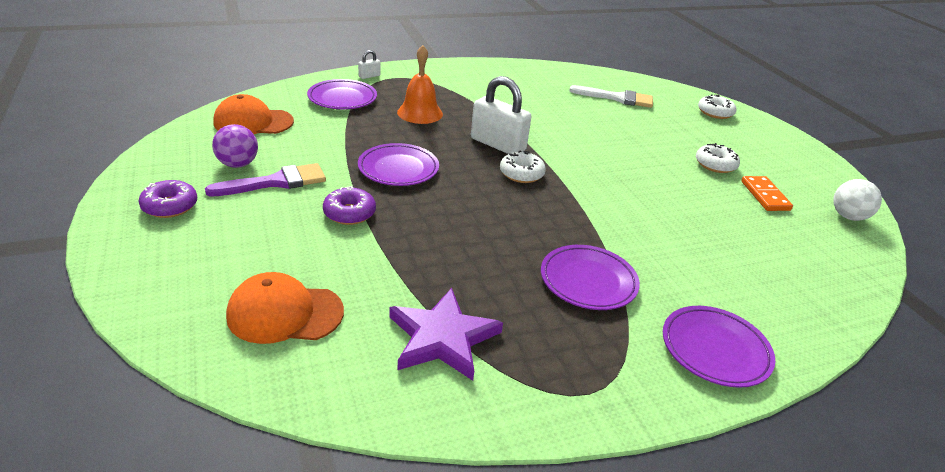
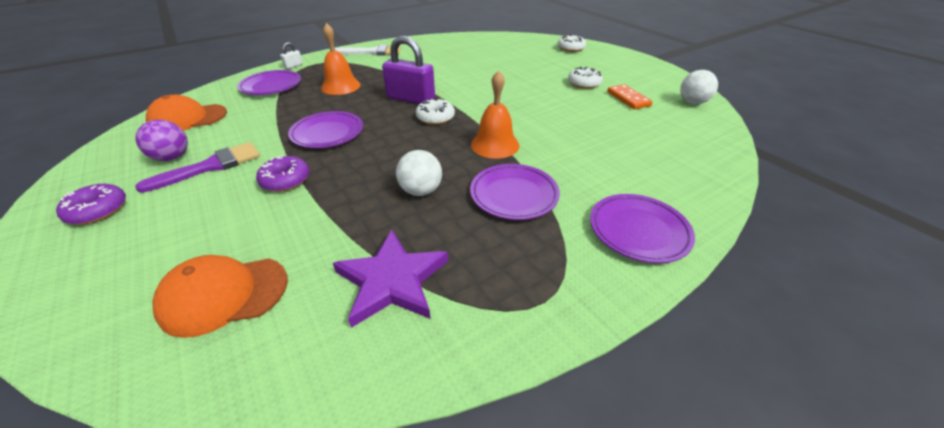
camera: 10 degrees left, 5 degrees up
white padlock [471,76,531,154] -> purple padlock [382,36,435,104]
white brush [569,85,653,108] -> white brush moved to [335,45,401,56]
none -> white ball [396,150,442,196]
none -> orange bell [471,70,520,159]

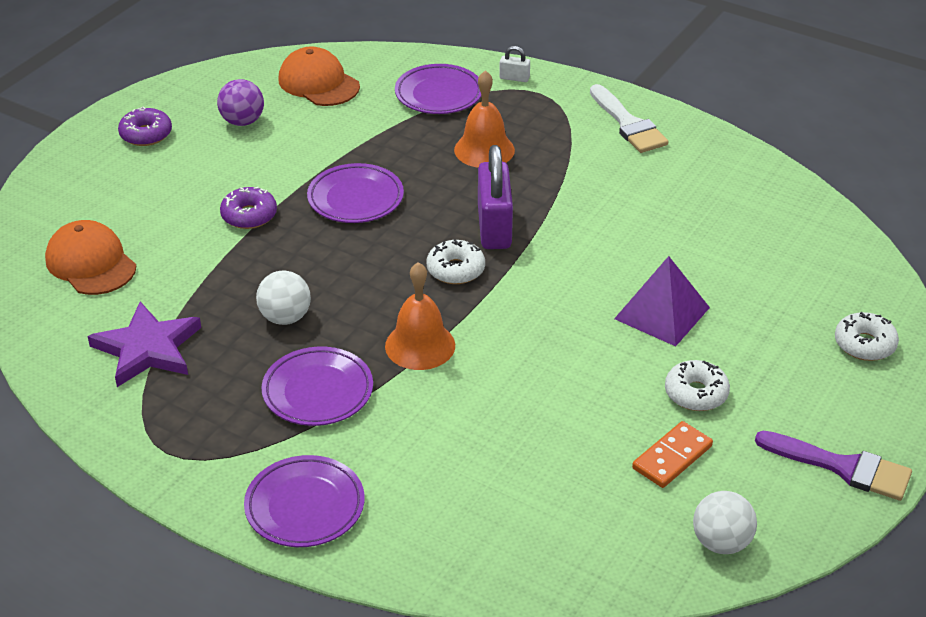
camera: 65 degrees right, 0 degrees up
purple brush [135,142,260,193] -> purple brush moved to [755,431,912,501]
none -> purple pyramid [614,256,710,346]

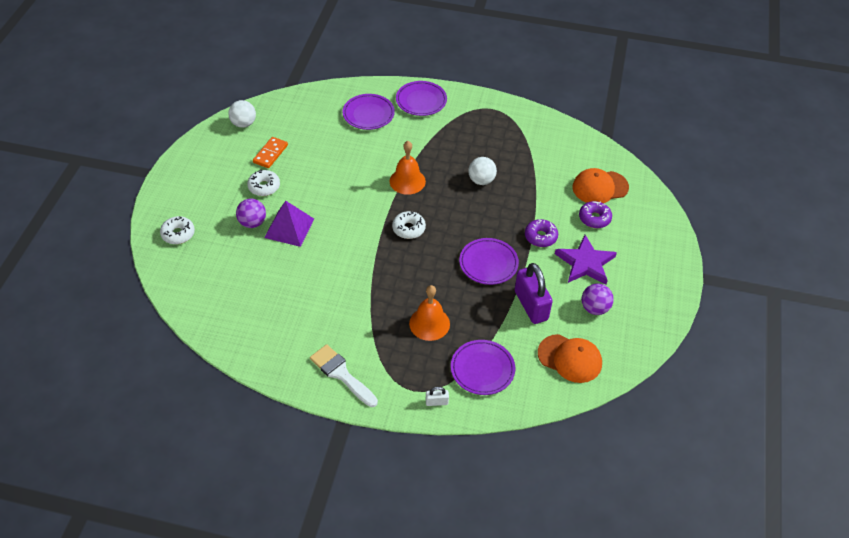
camera: 160 degrees right, 10 degrees up
orange cap [45,220,136,295] -> orange cap turned 135 degrees clockwise [572,168,629,203]
purple star [88,302,201,387] -> purple star moved to [555,235,617,285]
purple donut [118,106,172,146] -> purple donut moved to [579,201,612,228]
purple plate [261,347,373,426] -> purple plate moved to [343,94,395,130]
purple padlock [478,145,513,249] -> purple padlock moved to [515,263,553,324]
purple brush [755,431,912,501] -> none
none -> purple ball [236,199,266,228]

